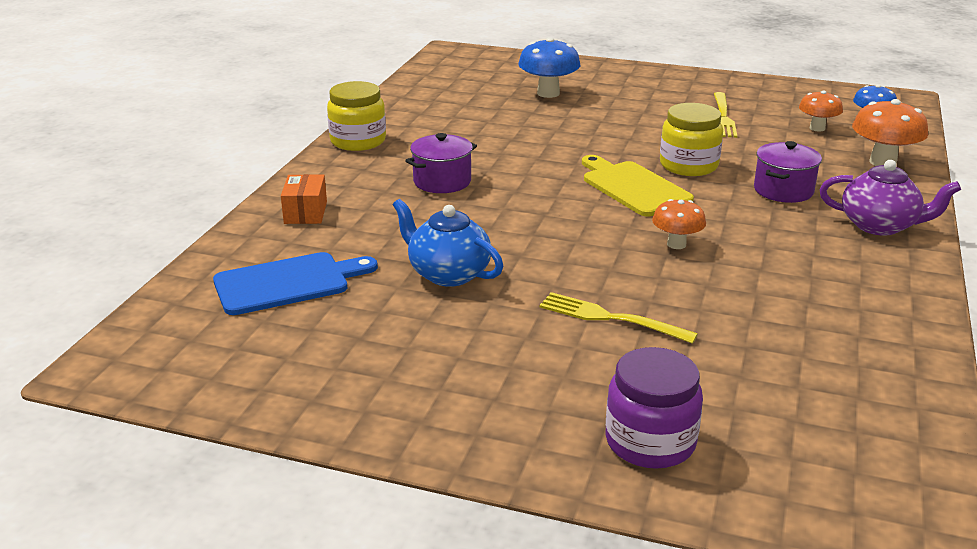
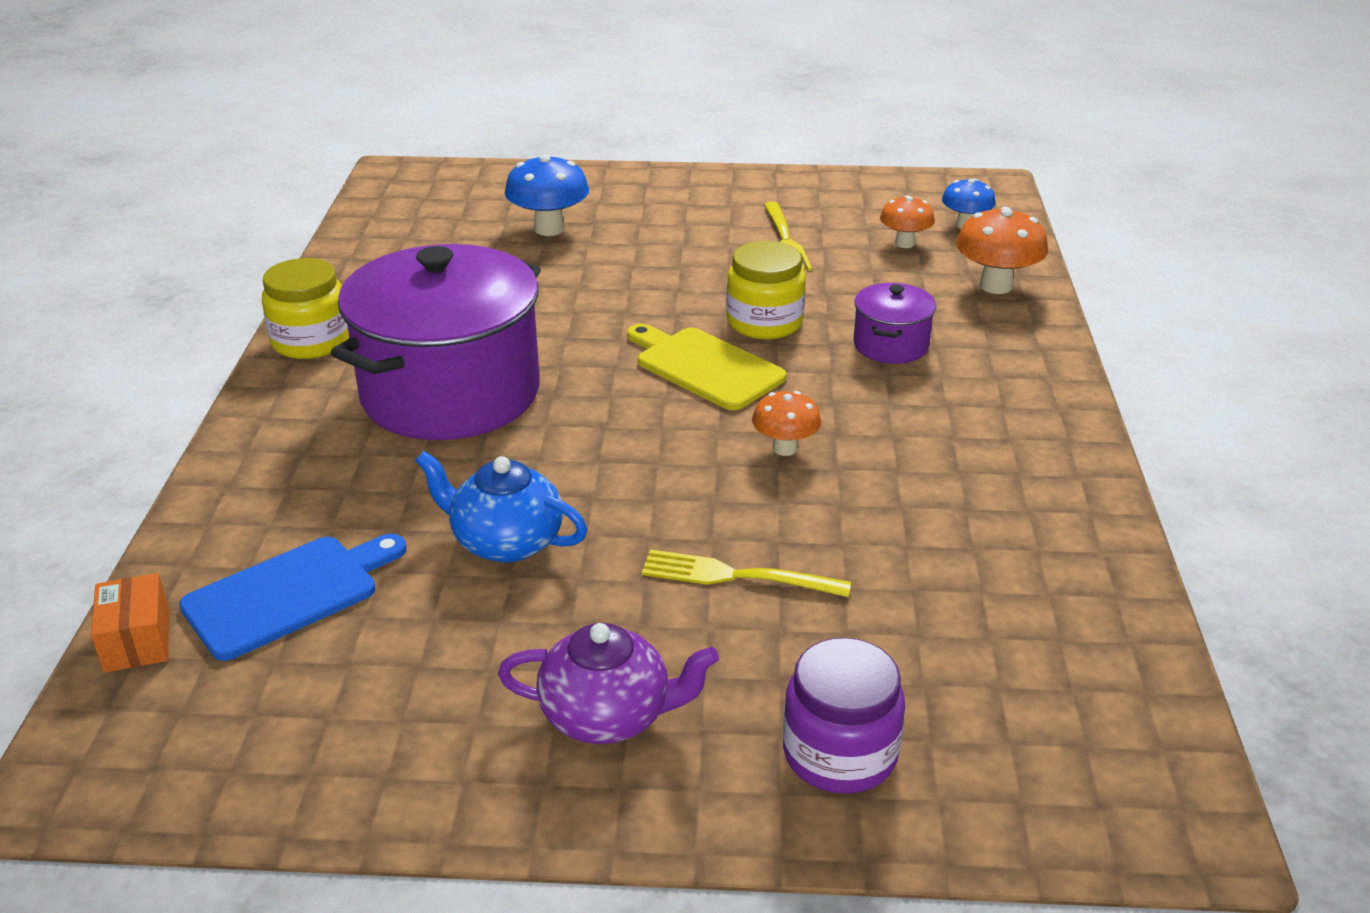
camera: 15 degrees left, 5 degrees up
orange box [281,174,327,224] -> orange box moved to [91,573,169,673]
purple pot [405,133,477,193] -> purple pot [331,244,541,440], size x2.25
purple teapot [820,160,961,235] -> purple teapot moved to [498,623,719,744]

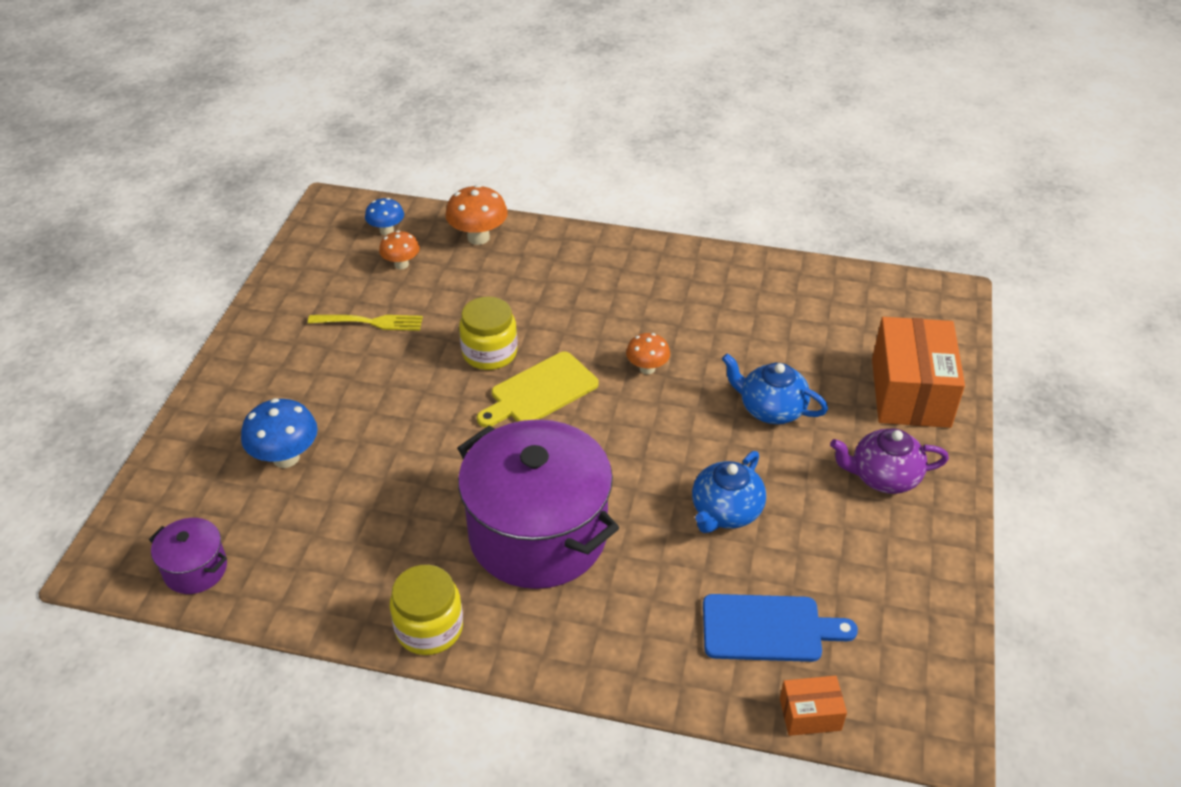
camera: 80 degrees left, 10 degrees up
blue cutting board [179,534,407,661] -> blue cutting board turned 120 degrees clockwise [703,594,858,662]
purple teapot [498,623,719,744] -> purple teapot turned 105 degrees counterclockwise [830,428,949,494]
yellow fork [642,549,851,597] -> blue teapot [722,353,828,424]
purple jar [783,638,905,794] -> orange box [872,317,965,428]
purple pot [854,283,936,364] -> purple pot moved to [149,518,227,594]

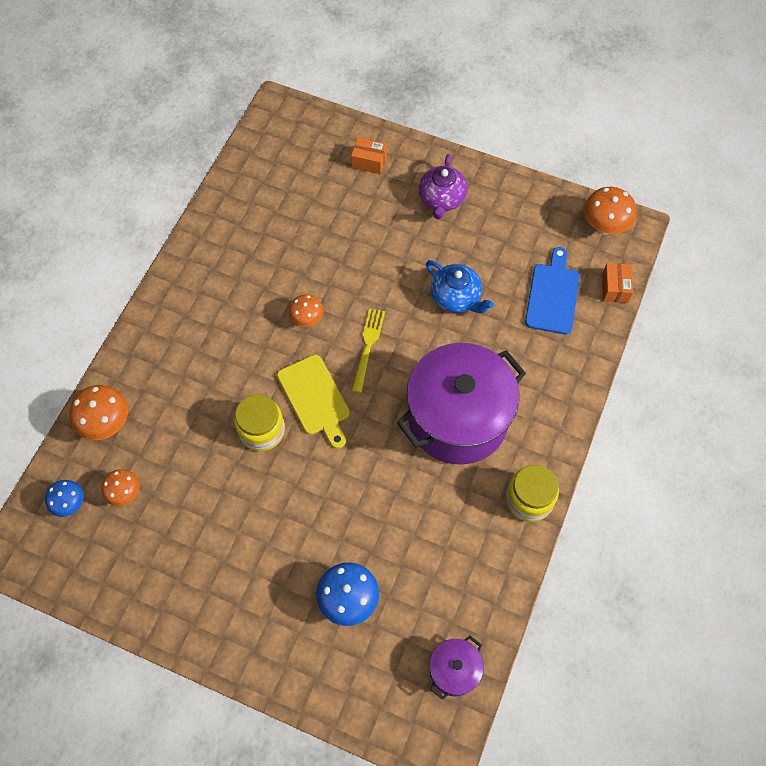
camera: 80 degrees left, 20 degrees up
yellow fork [308,315,423,331] -> yellow fork moved to [352,308,385,393]
blue teapot [722,353,828,424] -> none
orange box [872,317,965,428] -> orange box [351,137,387,174], size x0.47
none -> orange mushroom [584,187,636,235]

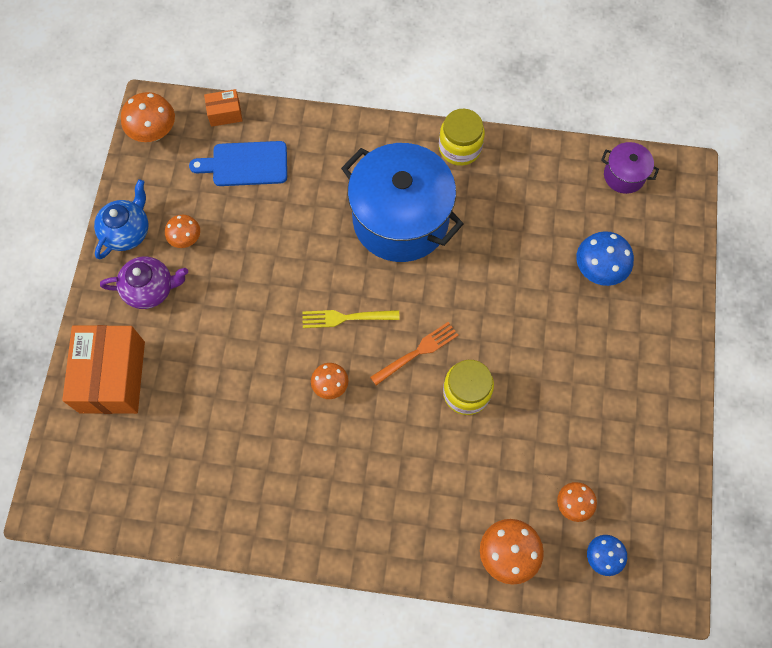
camera: 105 degrees left, 5 degrees up
yellow cutting board [277,355,350,449] -> orange fork [370,322,458,385]
orange box [351,137,387,174] -> orange box [62,325,145,414], size x2.13
purple pot [397,343,526,465] -> blue pot [341,143,463,262]
blue teapot [426,260,494,313] -> blue teapot moved to [94,179,148,259]
none -> orange mushroom [165,215,200,248]

